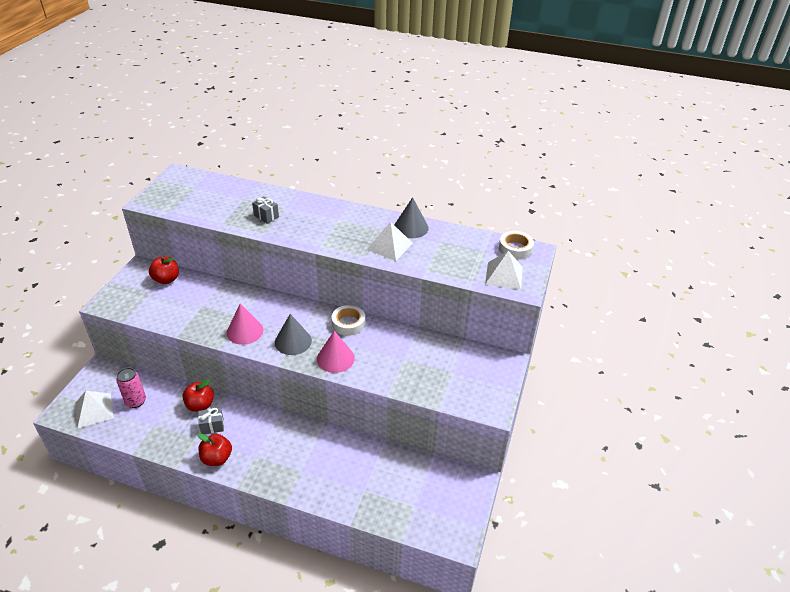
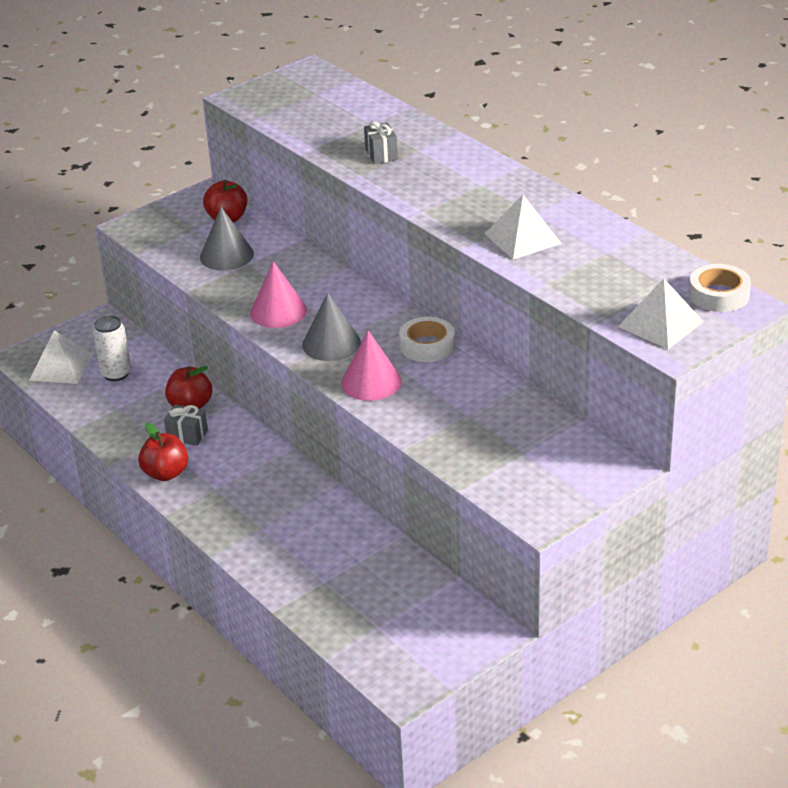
camera: 35 degrees right, 5 degrees down
pink can [116,367,146,408] -> white can [93,315,131,381]
grey cone [395,197,429,238] -> grey cone moved to [200,207,254,271]

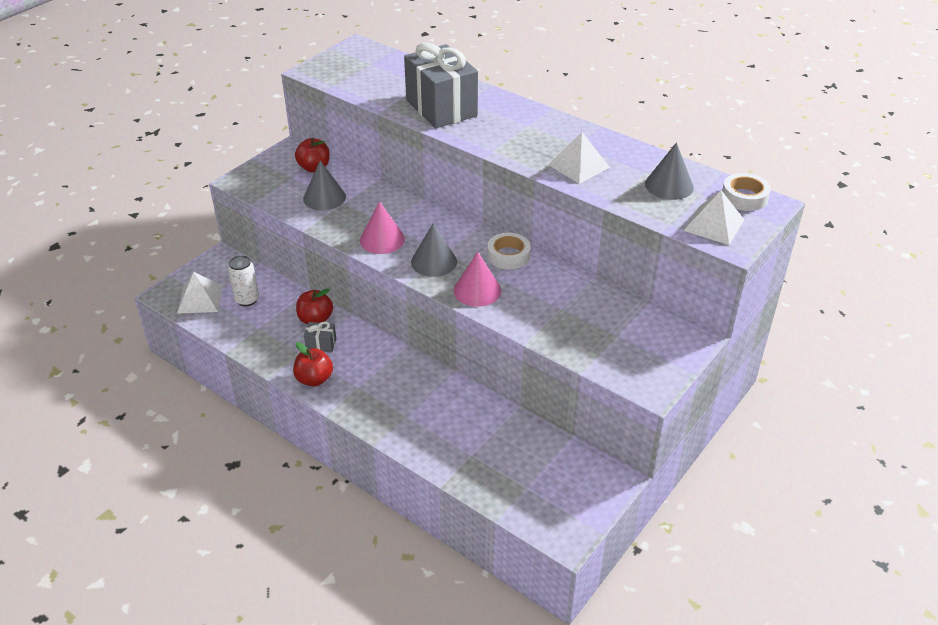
camera: 15 degrees left, 5 degrees up
grey gift [364,121,398,164] -> grey gift [404,42,478,128], size x2.47
none -> grey cone [645,142,694,200]

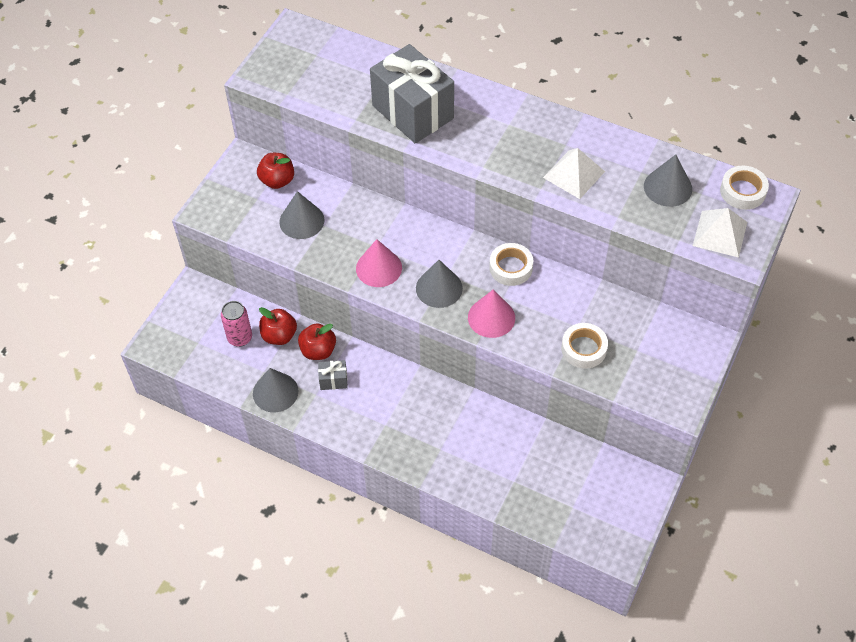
camera: 10 degrees left, 15 degrees up
white pyramid [177,272,223,314] -> none
white can [228,255,259,306] -> pink can [221,301,252,347]
red apple [293,342,333,387] -> red apple moved to [259,307,297,345]
none -> grey cone [253,368,298,413]
none -> white tape [561,323,608,369]

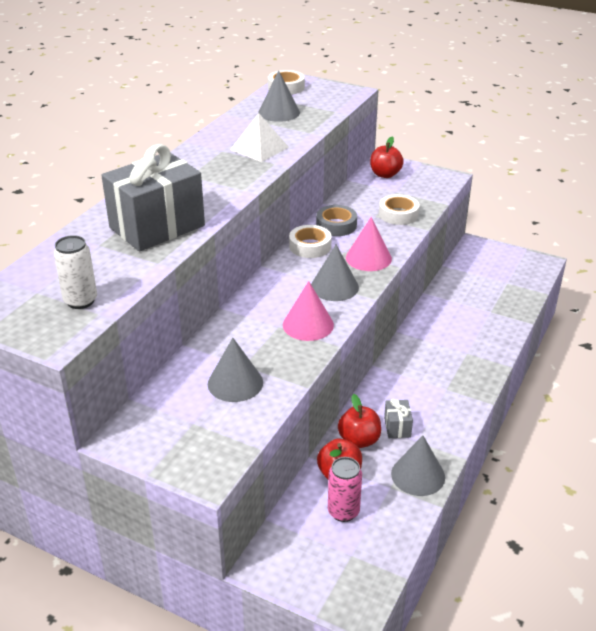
camera: 90 degrees left, 20 degrees down
red apple [257,153,294,189] -> red apple moved to [370,137,404,178]
white pyramid [693,208,747,258] -> none
none -> white can [54,235,97,309]
none -> grey tape [316,205,357,236]

